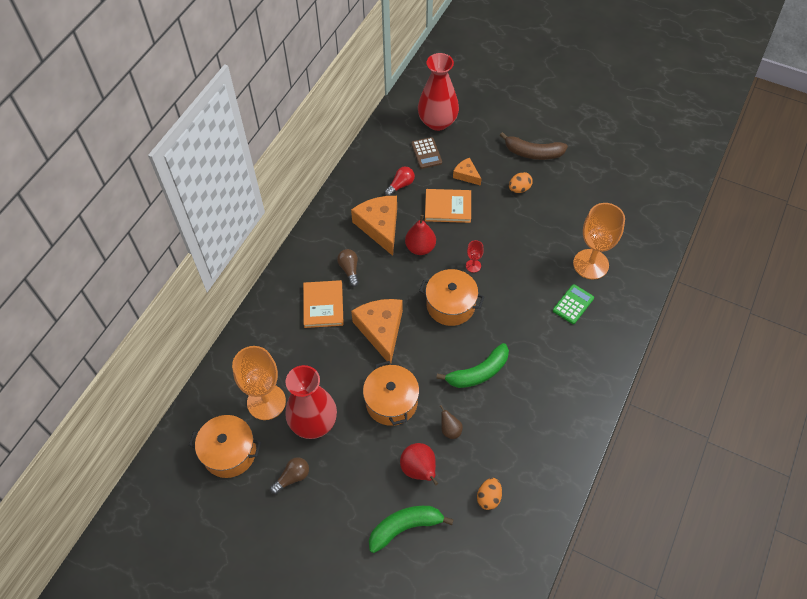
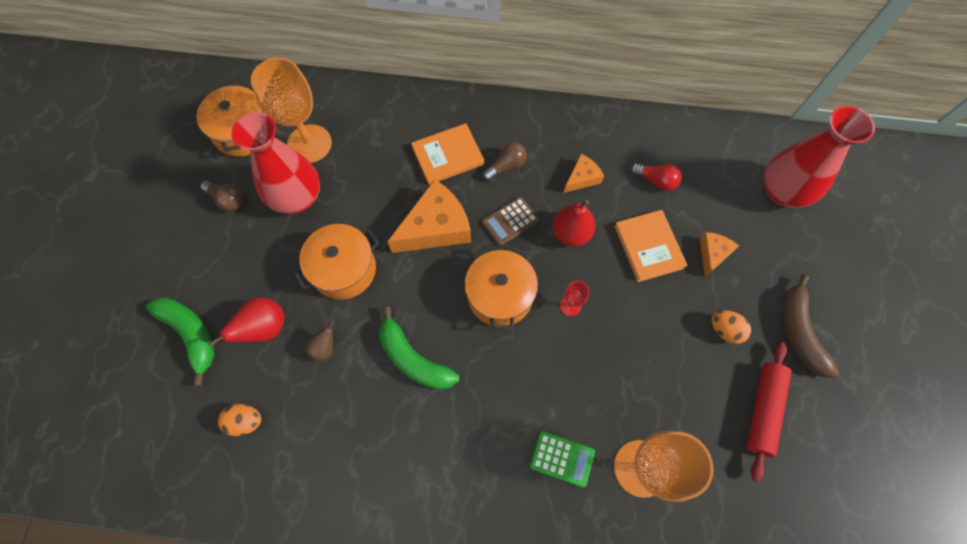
camera: 70 degrees right, 10 degrees up
orange cheese [351,196,397,256] -> orange cheese [564,154,604,192], size x0.52
brown calculator [411,137,442,169] -> brown calculator moved to [482,197,539,245]
none -> red rolling pin [747,342,792,482]

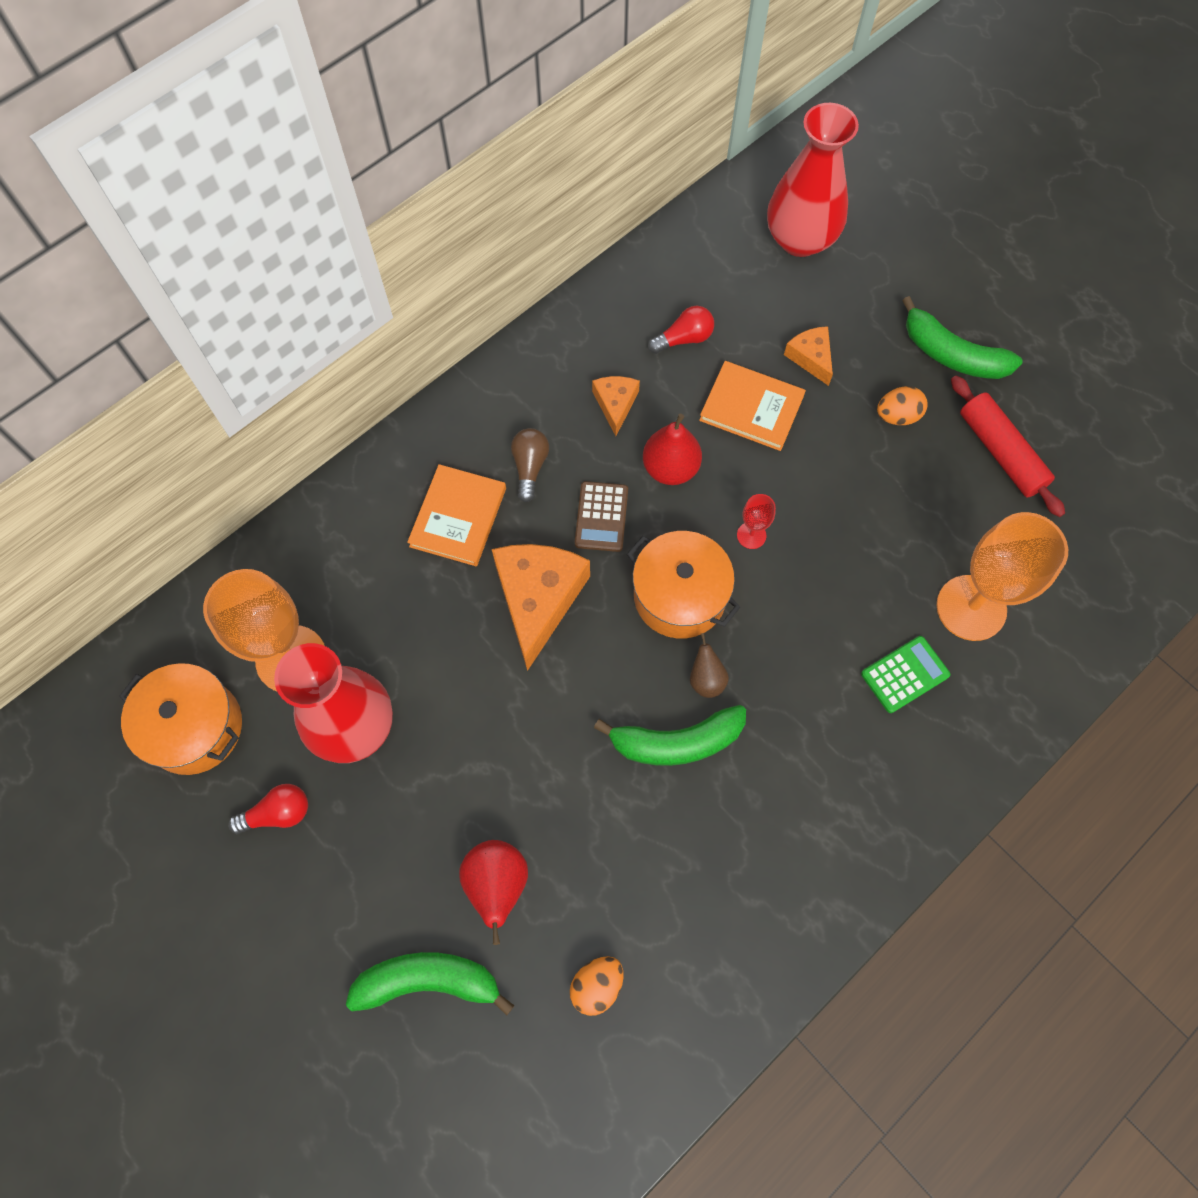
camera: 50 degrees left, 0 degrees up
brown light bulb [200,181,243,211] -> red light bulb [228,784,308,834]
orange pot [294,224,379,300] -> none
brown pear [305,320,335,361] -> brown pear moved to [690,633,729,698]
brown banana [782,274,839,378] -> green banana [902,296,1023,379]

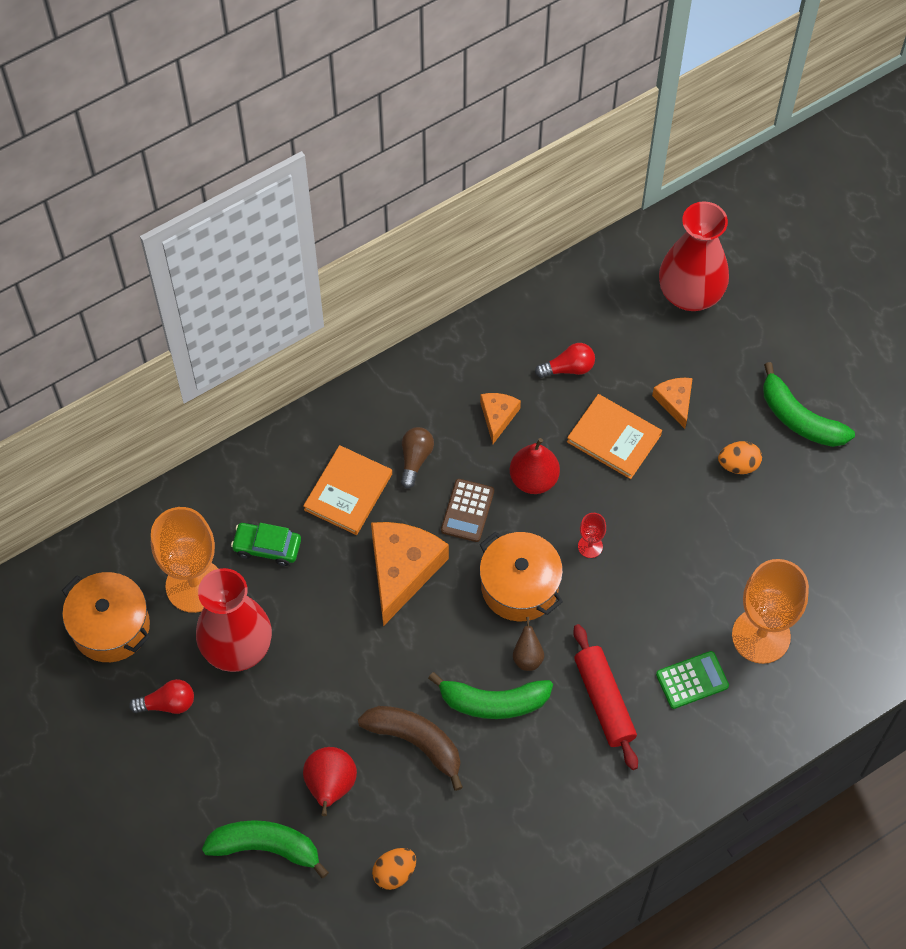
camera: 10 degrees right, 5 degrees down
red rolling pin [951,376,1065,517] -> red rolling pin moved to [573,624,638,770]
none -> green car [231,523,301,566]
none -> brown banana [358,706,463,791]

